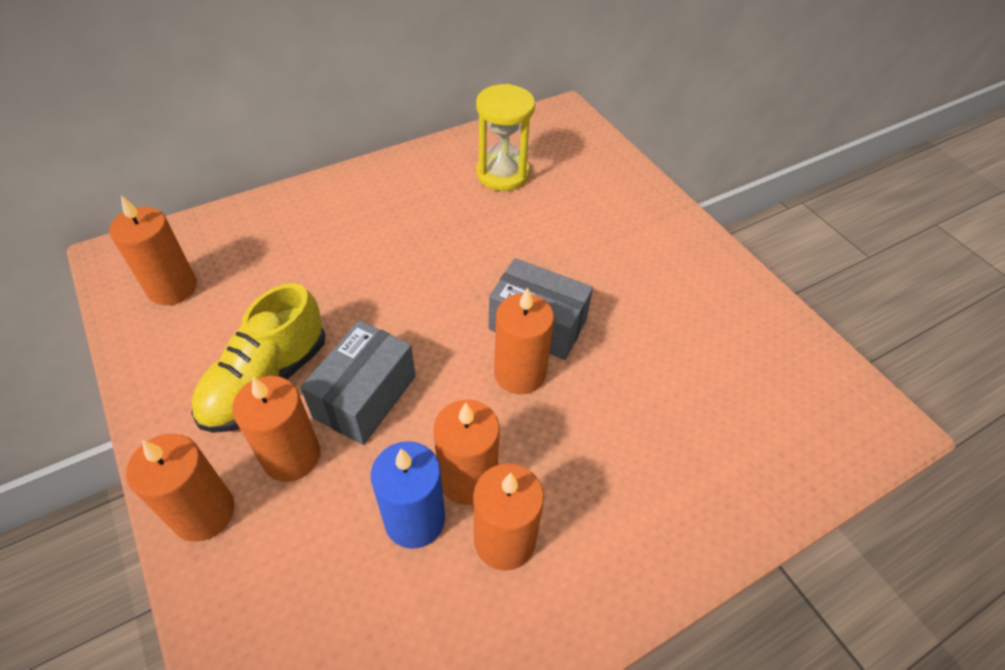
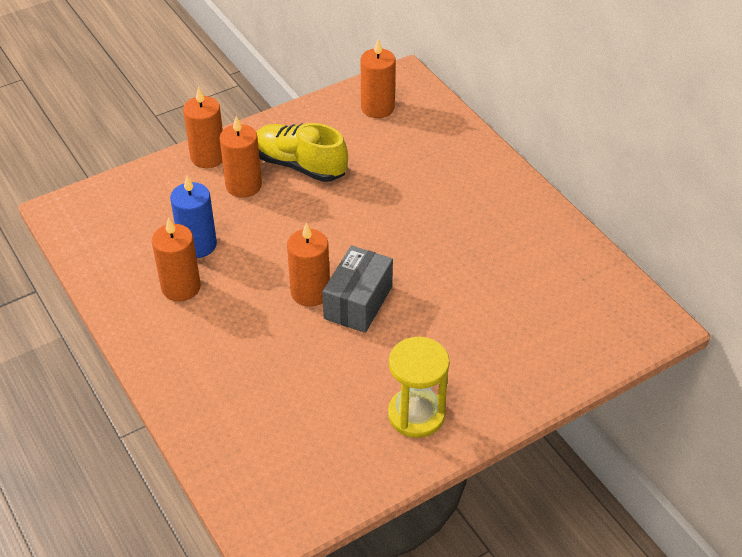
camera: 90 degrees right, 5 degrees down
grey box [300,320,416,445] -> none
orange candle [433,400,500,505] -> none
yellow hourglass [476,84,535,191] -> yellow hourglass moved to [388,337,450,438]

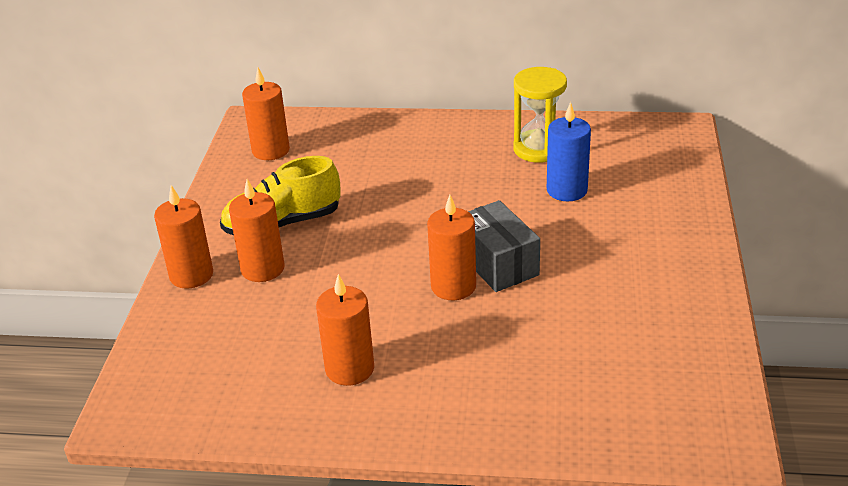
camera: 50 degrees left, 10 degrees down
blue candle [170,176,217,258] -> blue candle moved to [547,102,591,201]
yellow hourglass [388,337,450,438] -> yellow hourglass moved to [513,67,567,163]

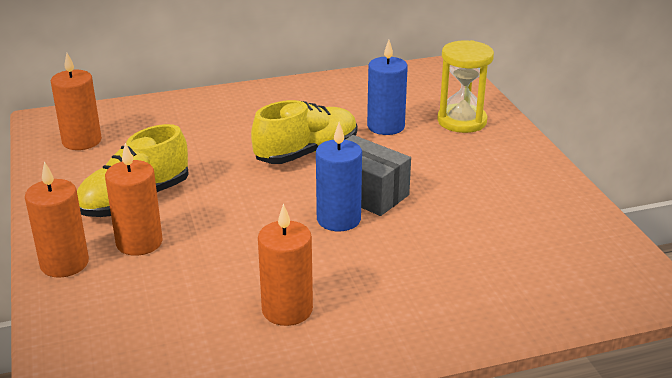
camera: 25 degrees left, 5 degrees down
orange candle [427,195,476,301] -> blue candle [316,122,362,231]
yellow hourglass [513,67,567,163] -> yellow hourglass moved to [437,40,494,133]
none -> yellow shoe [251,100,357,164]

